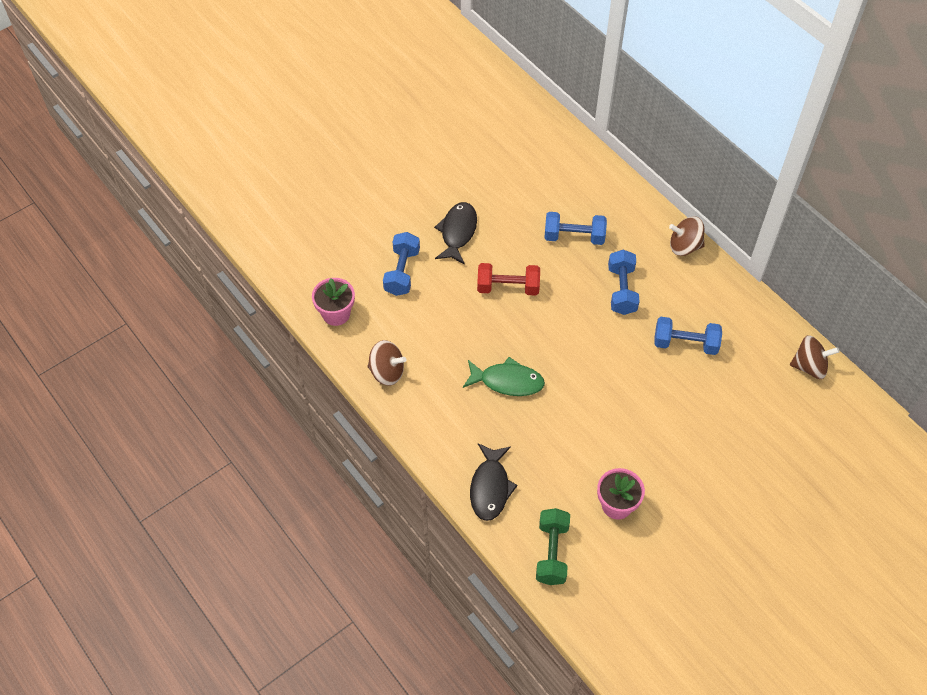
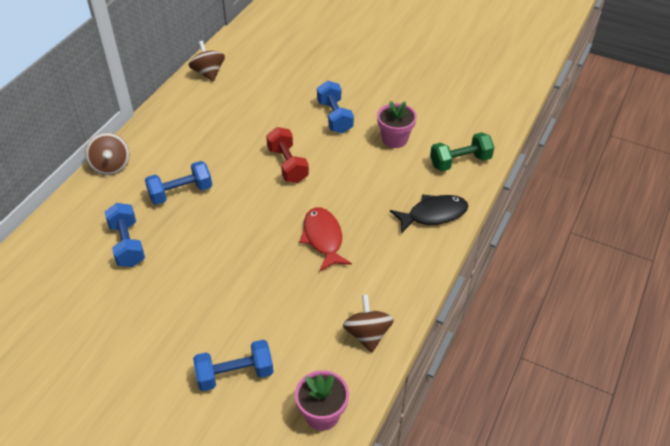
camera: 115 degrees left, 10 degrees down
black fish [434,202,477,264] -> none
green fish [463,357,545,396] -> red fish [299,207,352,271]
red dumbbell [477,263,540,296] -> red dumbbell moved to [266,127,309,183]
blue dumbbell [654,317,722,355] -> blue dumbbell moved to [317,81,354,133]

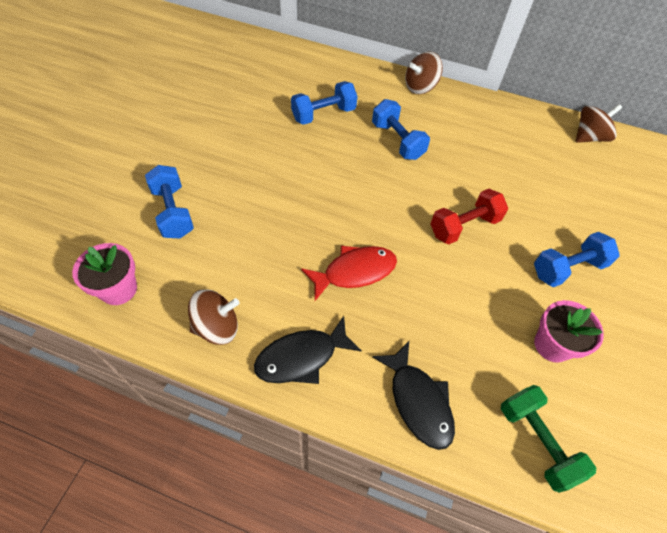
camera: 80 degrees right, 10 degrees up
none -> black fish [254,316,362,384]

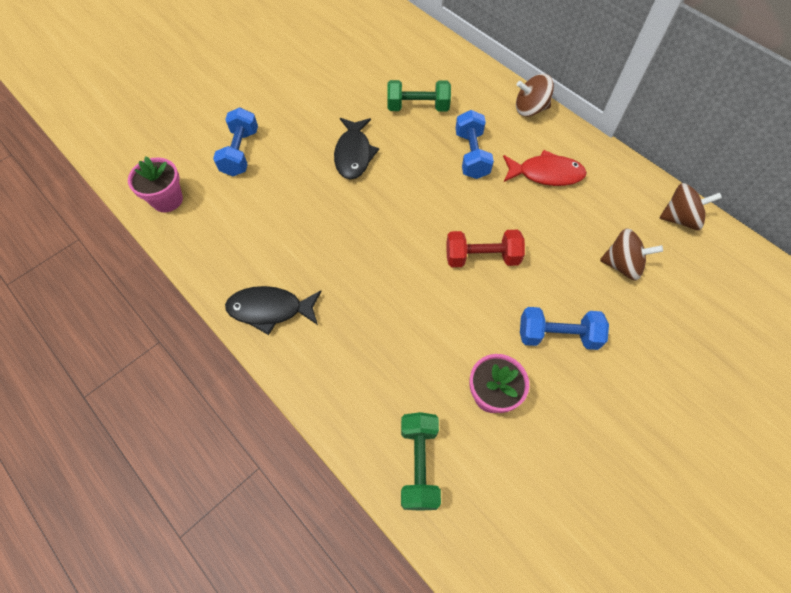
camera: 30 degrees right, 5 degrees up
brown spinning top [188,289,240,345] -> brown spinning top moved to [600,228,663,281]
blue dumbbell [291,81,358,125] -> green dumbbell [387,80,451,111]
red fish [301,246,397,301] -> red fish moved to [503,150,587,186]
black fish [372,341,455,450] -> black fish moved to [334,118,379,180]

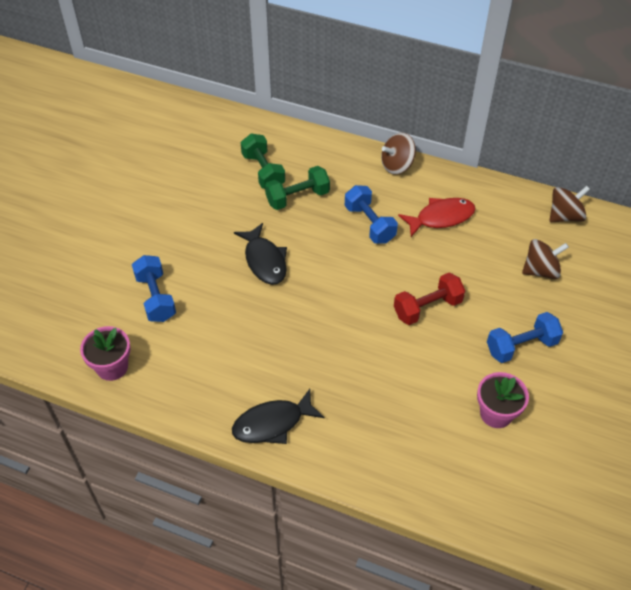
camera: 25 degrees left, 10 degrees down
green dumbbell [401,412,441,511] -> green dumbbell moved to [241,133,285,189]

